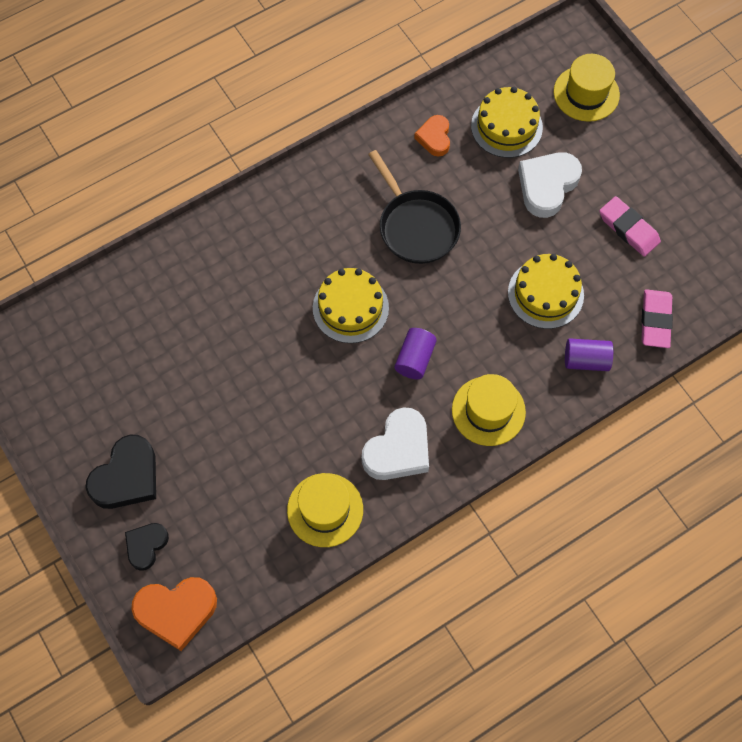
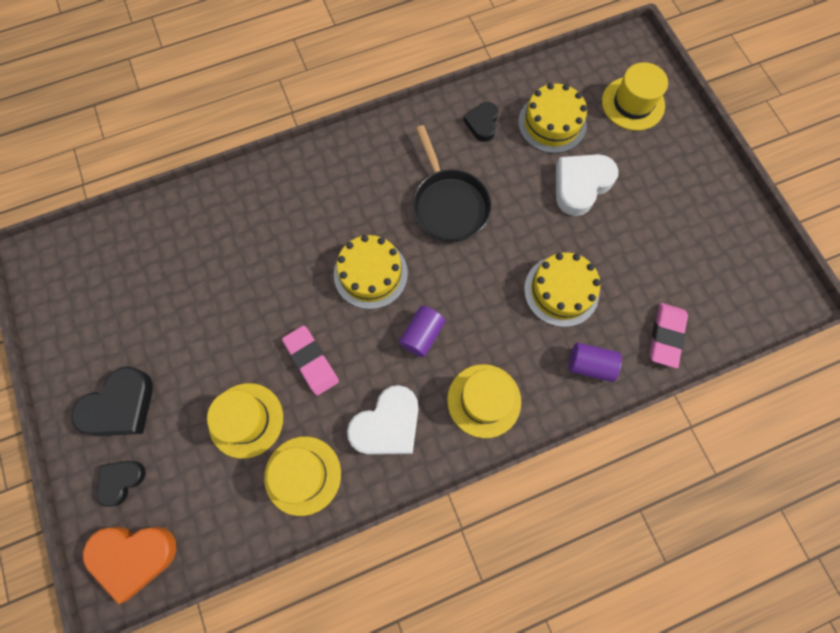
camera: 10 degrees right, 5 degrees up
orange heart [414,115,450,157] -> black heart [464,102,498,142]
pink eraser [599,196,661,257] -> pink eraser moved to [282,325,339,396]
none -> yellow hat [207,383,283,459]

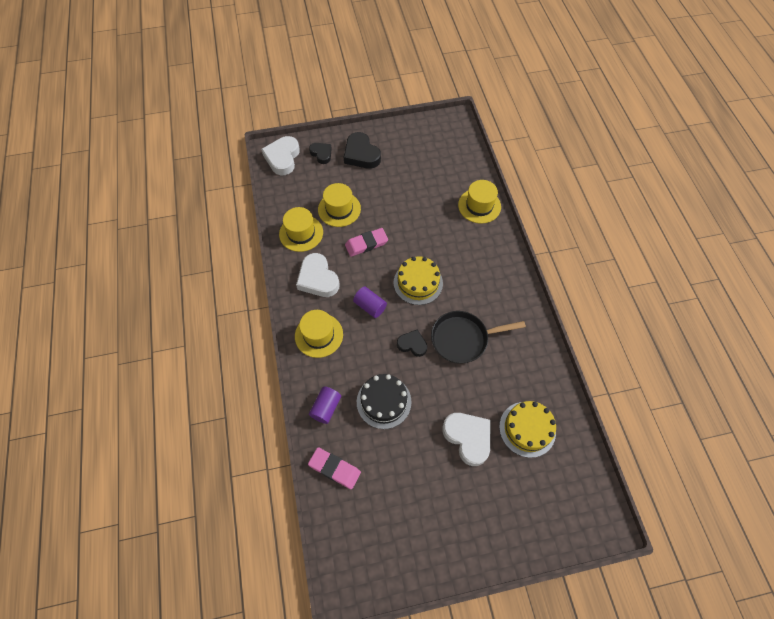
camera: 100 degrees right, 10 degrees down
orange heart [83,526,176,604] -> white heart [261,136,300,175]
black heart [464,102,498,142] -> black heart moved to [397,329,427,357]
yellow cake [524,252,601,327] -> black cake [357,374,412,429]
yellow hat [602,62,668,131] -> yellow hat moved to [458,180,501,224]

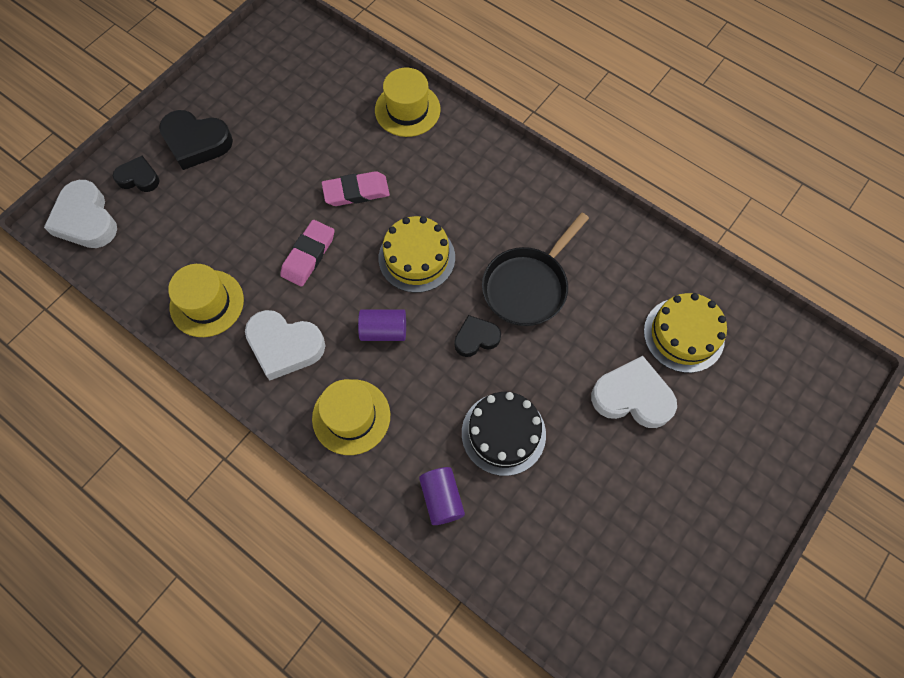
camera: 40 degrees left, 5 degrees up
pink eraser [308,447,361,489] -> pink eraser moved to [322,171,390,206]
yellow hat [318,183,361,227] -> none

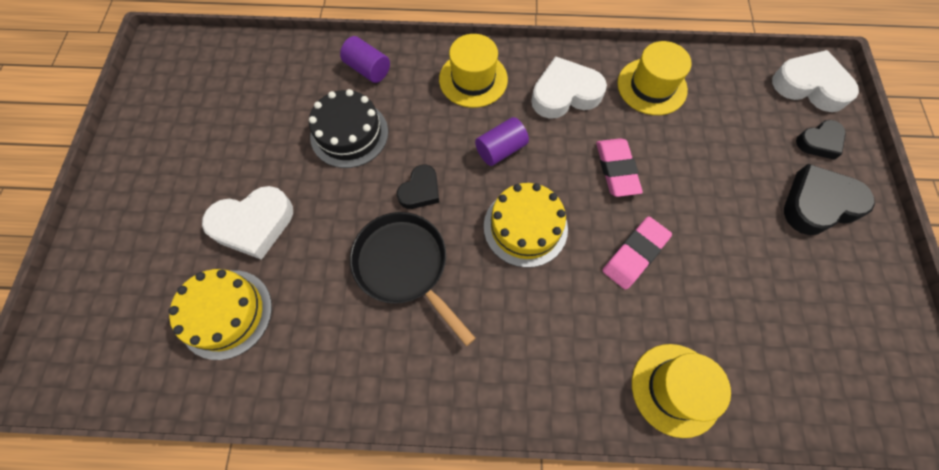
camera: 145 degrees right, 0 degrees up
black pan [482,213,589,326] -> black pan turned 45 degrees counterclockwise [350,212,476,346]

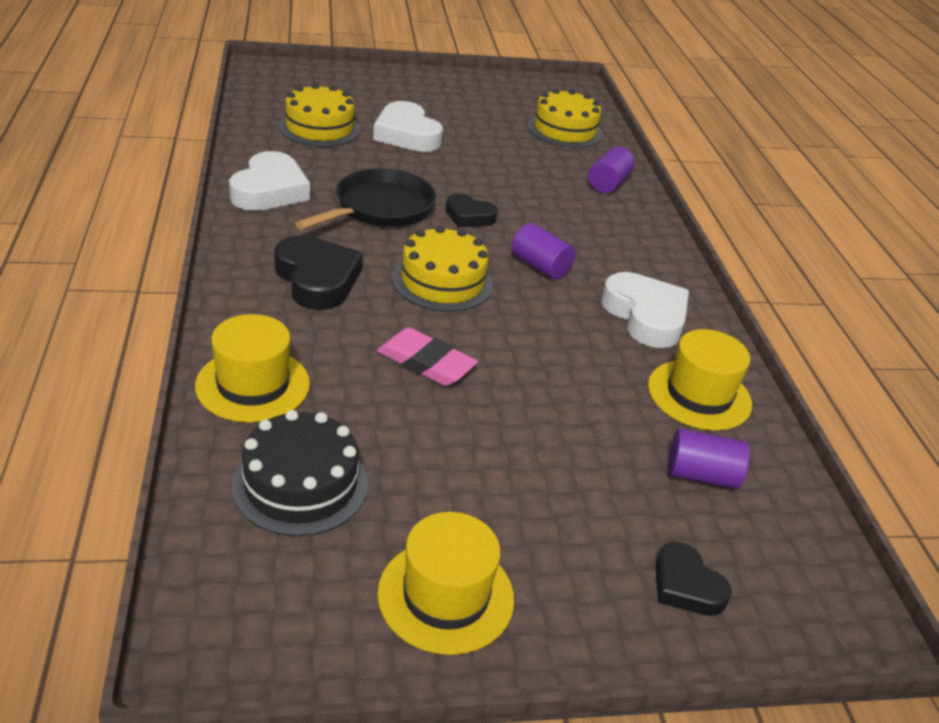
camera: 75 degrees right, 30 degrees down
black cake [309,89,388,168] -> black cake moved to [232,410,368,536]
yellow hat [439,34,508,108] -> yellow hat moved to [377,512,514,655]
pink eraser [596,138,643,197] -> none
white heart [772,50,859,112] -> white heart moved to [229,151,310,211]
black heart [784,164,875,235] -> black heart moved to [274,235,363,310]
none -> yellow cake [528,89,603,148]
none -> purple cylinder [668,428,749,489]

